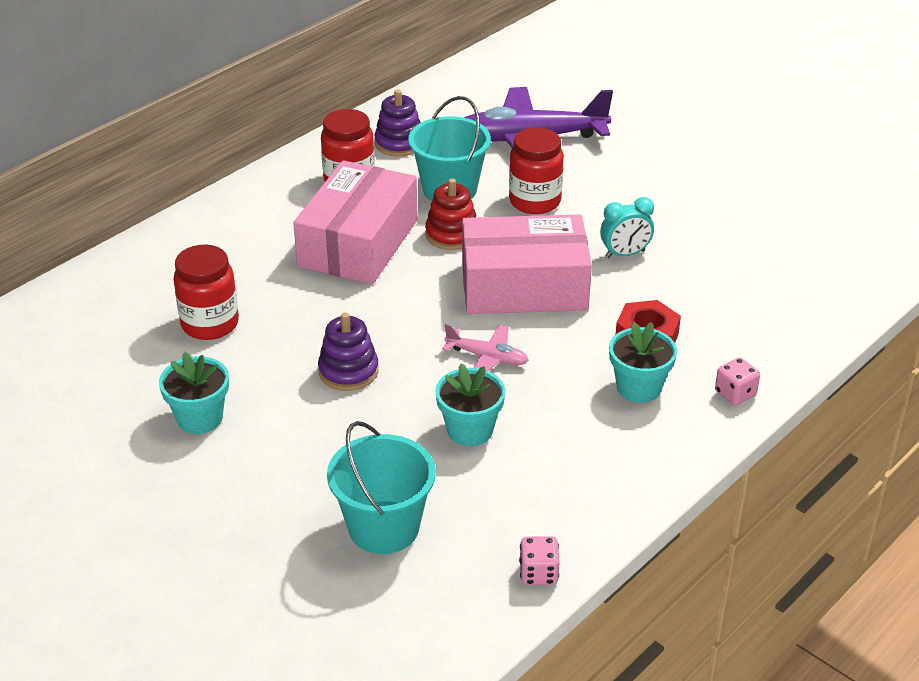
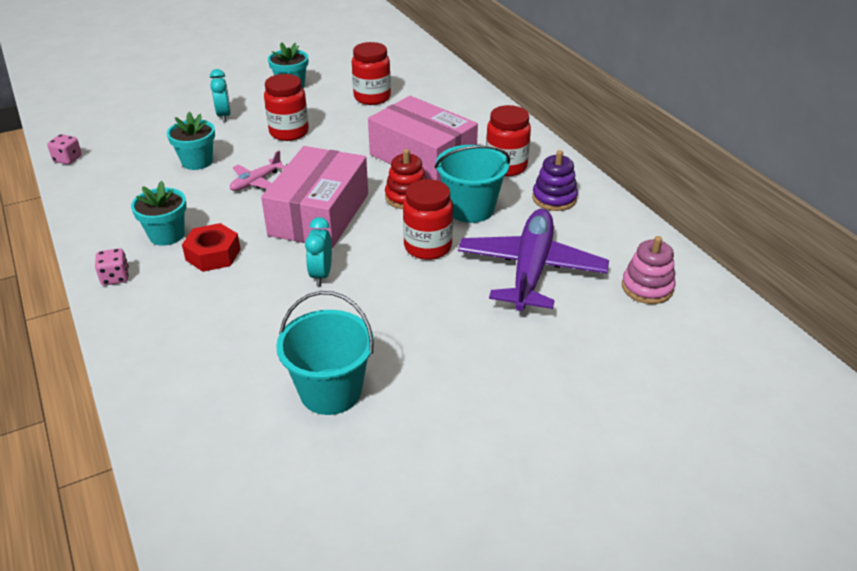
camera: 110 degrees right, 0 degrees up
purple stacking toy [318,312,379,391] -> red jar [264,74,309,141]
turquoise bucket [327,421,436,554] -> turquoise bucket moved to [276,291,374,415]
none -> turquoise clock [210,69,231,122]
none -> pink stacking toy [622,236,675,304]

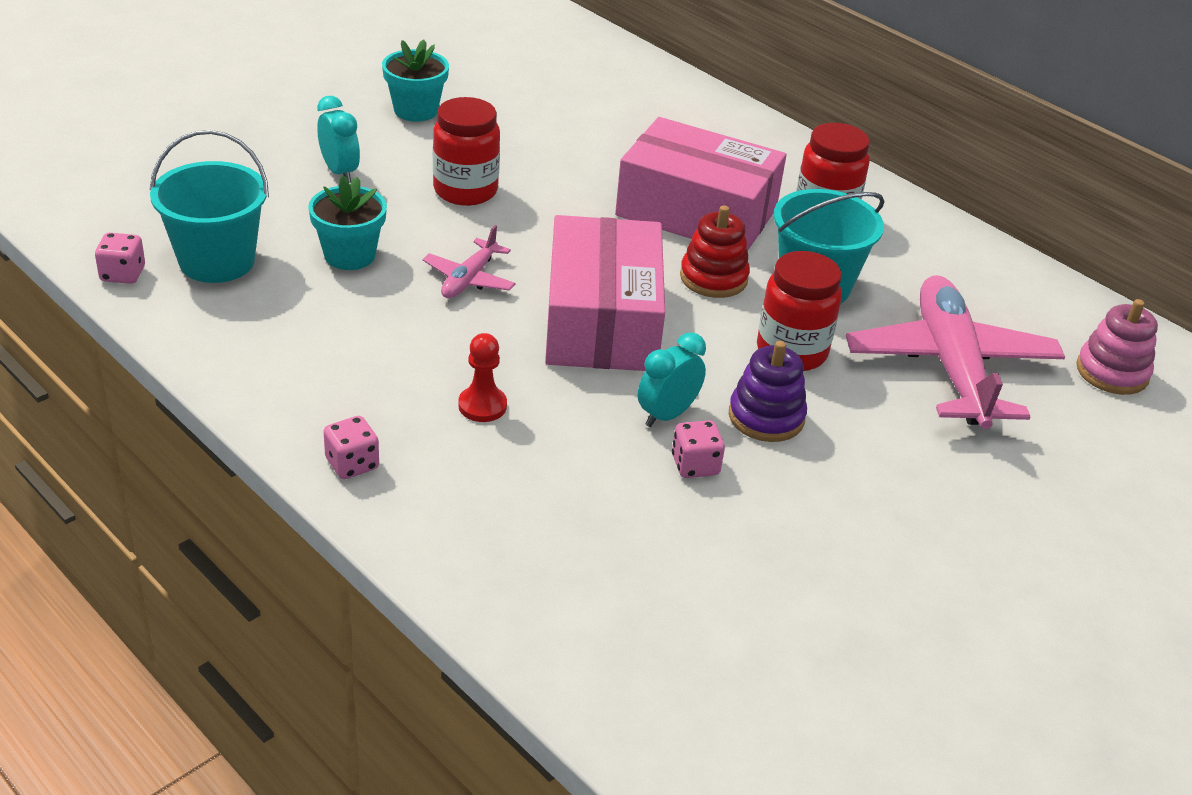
camera: 20 degrees left, 0 degrees up
turquoise flower pot [131,181,187,246] -> none
red nut [182,223,241,272] -> red pawn [458,333,507,422]
turquoise bucket [276,291,374,415] -> turquoise bucket moved to [150,130,269,283]
turquoise clock [305,217,332,286] -> turquoise clock turned 60 degrees clockwise [638,332,706,427]
red jar [352,42,391,105] -> none
purple plane [458,209,609,311] -> pink plane [846,275,1065,429]
purple stacking toy [532,150,578,211] -> purple stacking toy moved to [729,341,807,442]
none -> pink dice [672,420,725,478]

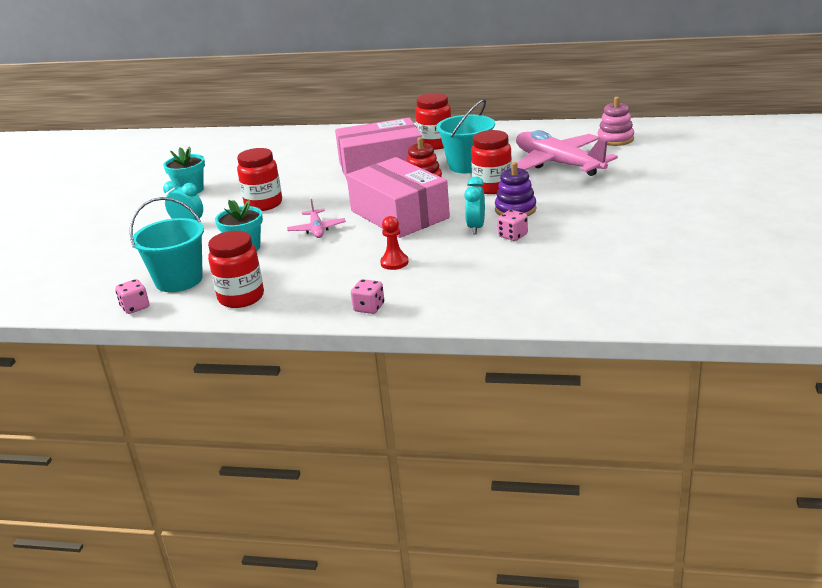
camera: 30 degrees left, 10 degrees down
none -> red jar [208,231,264,308]

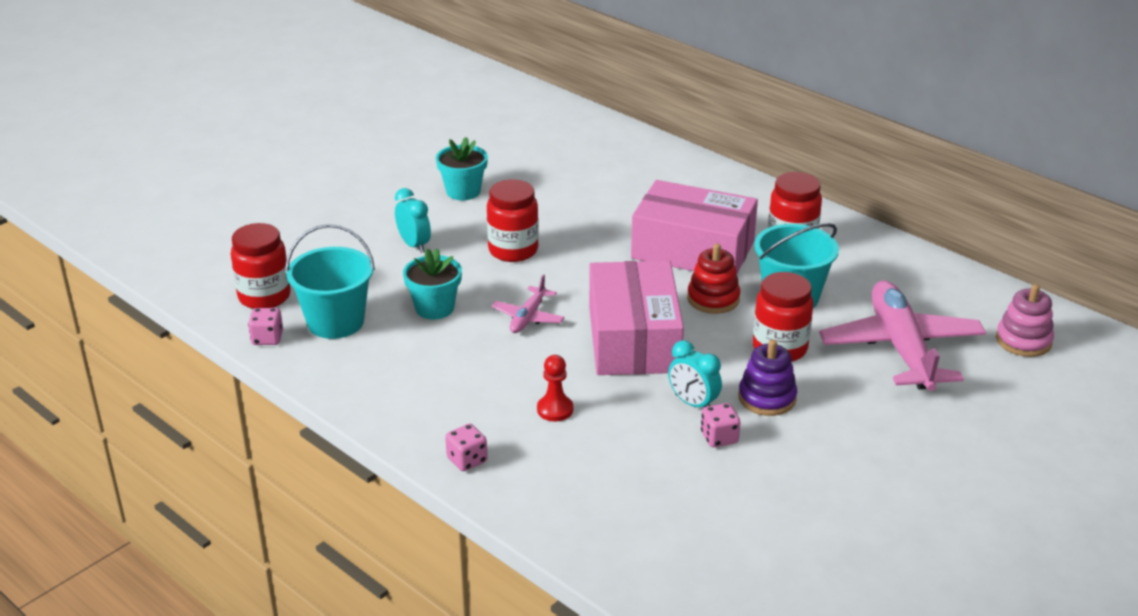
camera: 30 degrees right, 5 degrees up
red jar [208,231,264,308] -> red jar moved to [231,223,291,309]
turquoise clock [464,177,485,234] -> turquoise clock turned 90 degrees counterclockwise [668,340,722,407]

